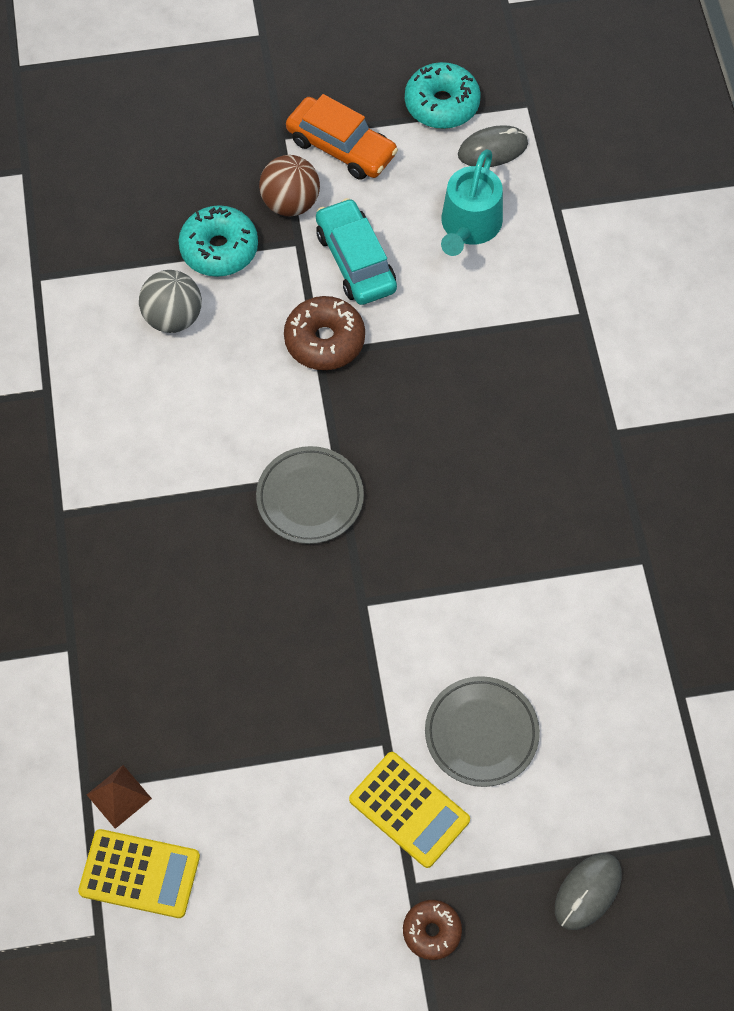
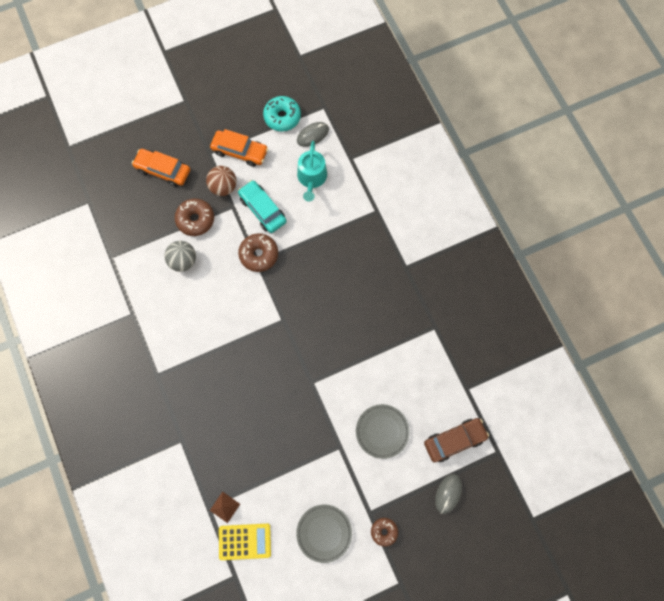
camera: 15 degrees left, 10 degrees up
turquoise donut [178,205,258,277] -> brown donut [175,199,214,236]
grey plate [256,446,364,544] -> grey plate moved to [296,504,352,563]
yellow calculator [349,752,470,868] -> none
none -> orange car [132,149,190,187]
none -> brown car [424,418,489,463]

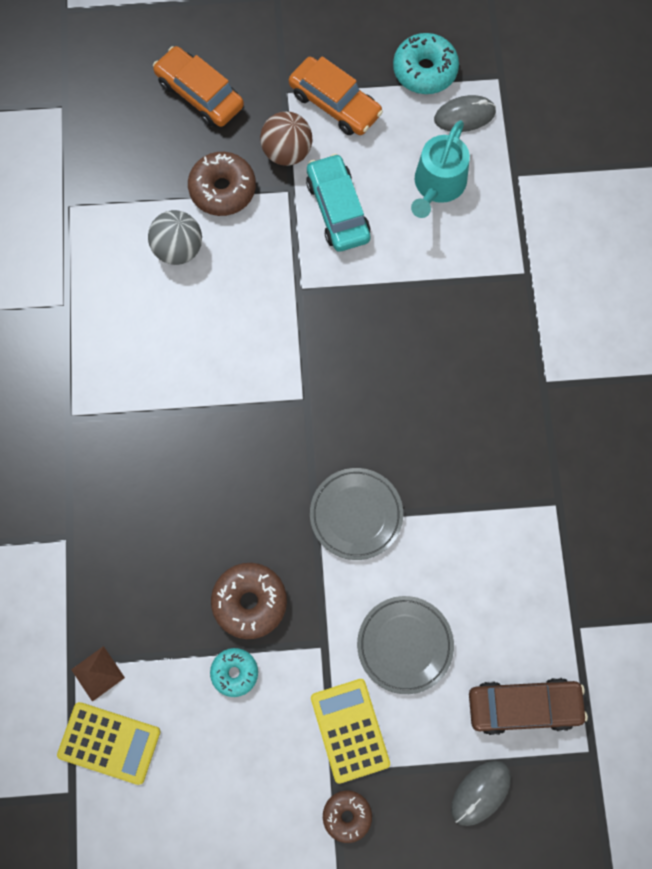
camera: 20 degrees right, 0 degrees up
brown donut [238,233,278,272] -> brown donut moved to [211,563,287,639]
grey plate [296,504,352,563] -> grey plate moved to [310,468,403,560]
none -> turquoise donut [210,648,258,697]
none -> yellow calculator [311,679,390,784]

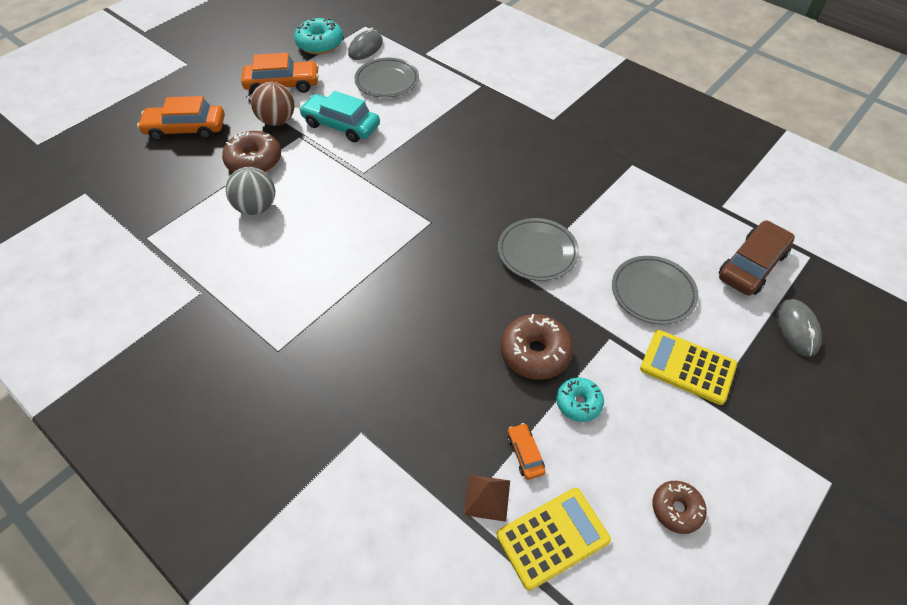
camera: 45 degrees left, 20 degrees down
brown donut [323,790,372,843] -> brown donut moved to [652,481,707,534]
turquoise watering can [411,120,470,218] -> grey plate [354,58,419,98]
none -> orange car [508,423,545,480]

